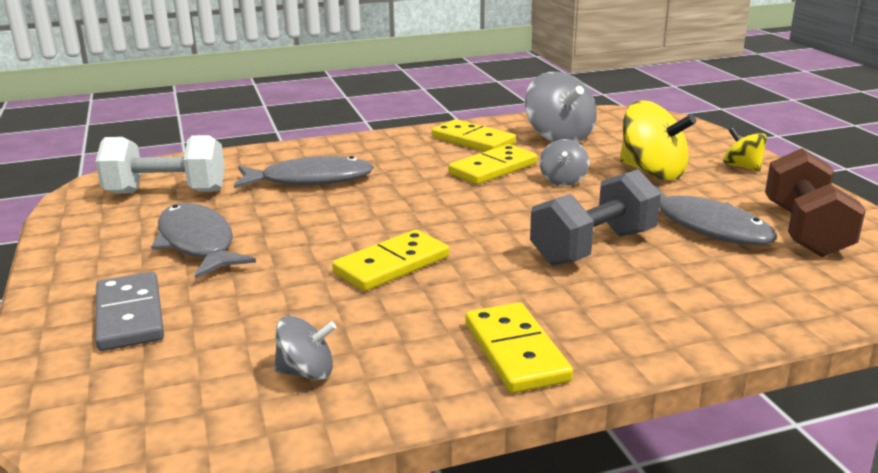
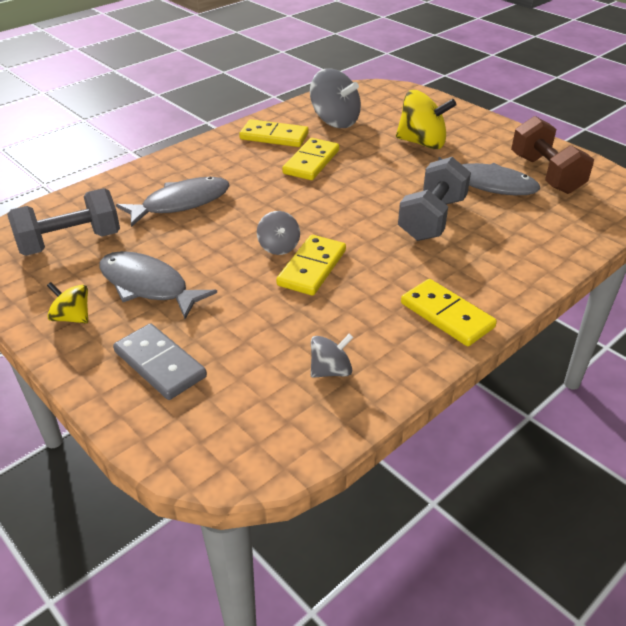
camera: 25 degrees left, 15 degrees up
white dumbbell [96,135,225,193] -> grey dumbbell [7,188,120,256]
grey spinning top [539,139,589,186] -> grey spinning top moved to [257,211,300,255]
yellow spinning top [723,128,767,171] -> yellow spinning top moved to [47,282,88,323]

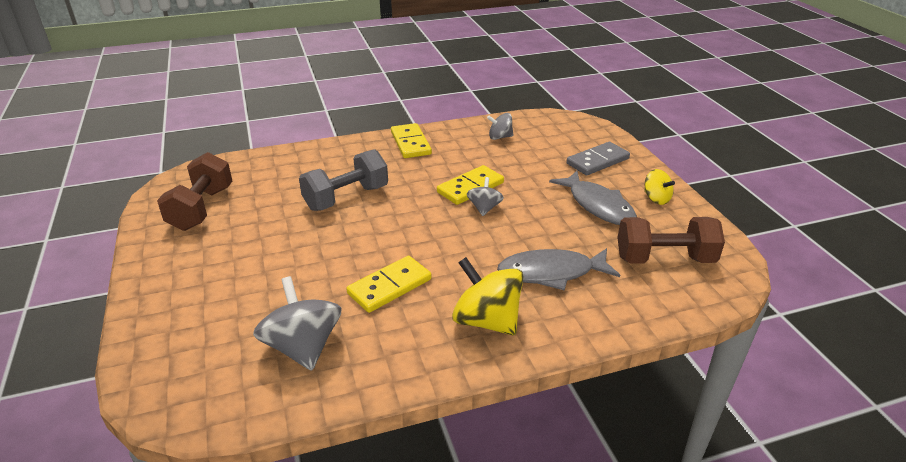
camera: 155 degrees left, 5 degrees down
grey dumbbell [7,188,120,256] -> brown dumbbell [617,217,725,263]
grey domino [113,323,207,400] -> grey domino turned 75 degrees clockwise [566,142,630,175]
yellow domino [239,119,309,147] -> none
yellow spinning top [396,90,456,149] -> yellow spinning top moved to [452,257,524,335]
grey fish [438,157,540,195] -> none

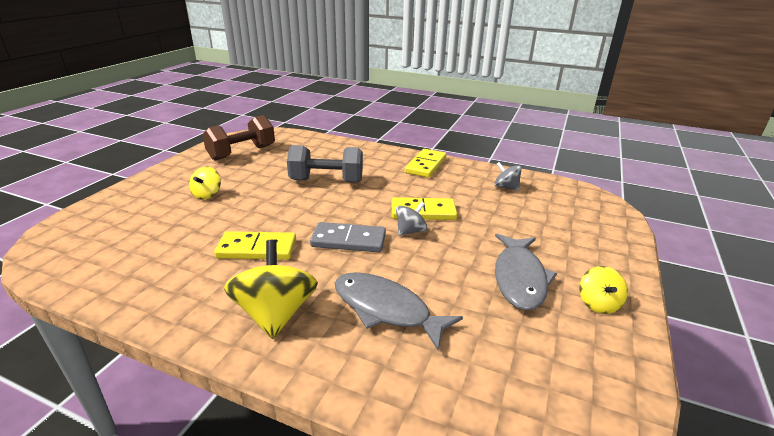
camera: 40 degrees right, 5 degrees down
grey spinning top [253,276,342,371] -> none
grey domino [566,142,630,175] -> grey domino moved to [310,222,386,252]
brown dumbbell [617,217,725,263] -> none
none -> yellow spinning top [189,167,221,199]

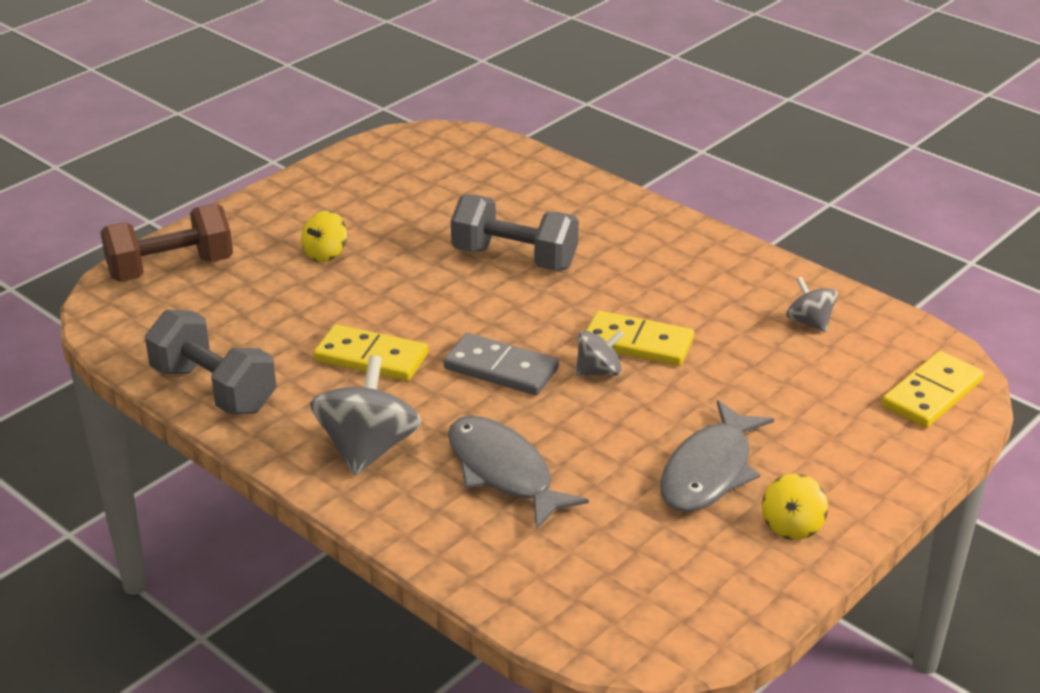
camera: 20 degrees right, 5 degrees up
brown dumbbell [202,115,275,161] -> brown dumbbell moved to [100,204,233,282]
yellow spinning top [224,240,318,339] -> grey spinning top [310,355,422,476]
yellow domino [405,149,446,178] -> yellow domino moved to [882,351,984,428]
none -> grey dumbbell [145,310,277,414]

